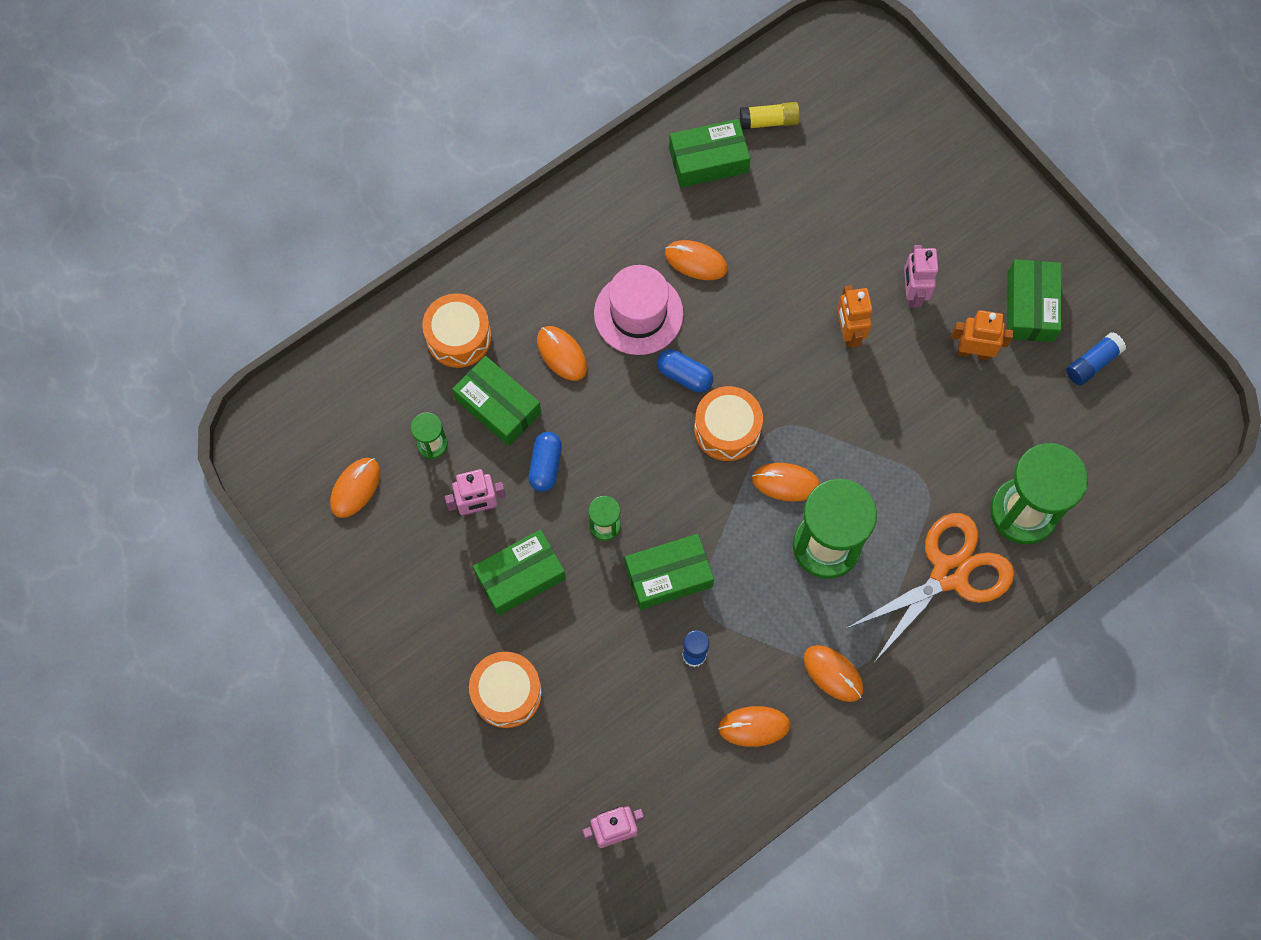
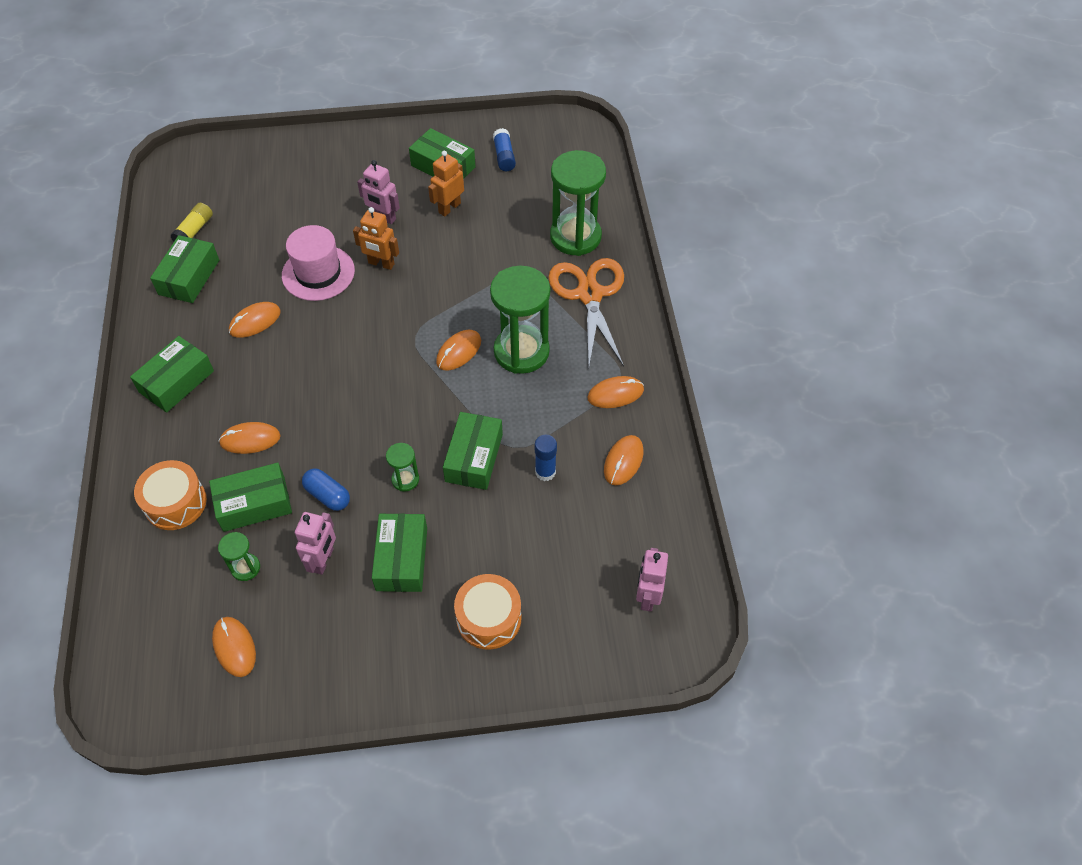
camera: 60 degrees left, 15 degrees down
pink hat [594,265,684,355] -> pink hat moved to [282,225,355,301]
blue capsule [657,349,713,392] -> none
orange drum [694,386,763,461] -> none
none -> green box [130,336,214,413]

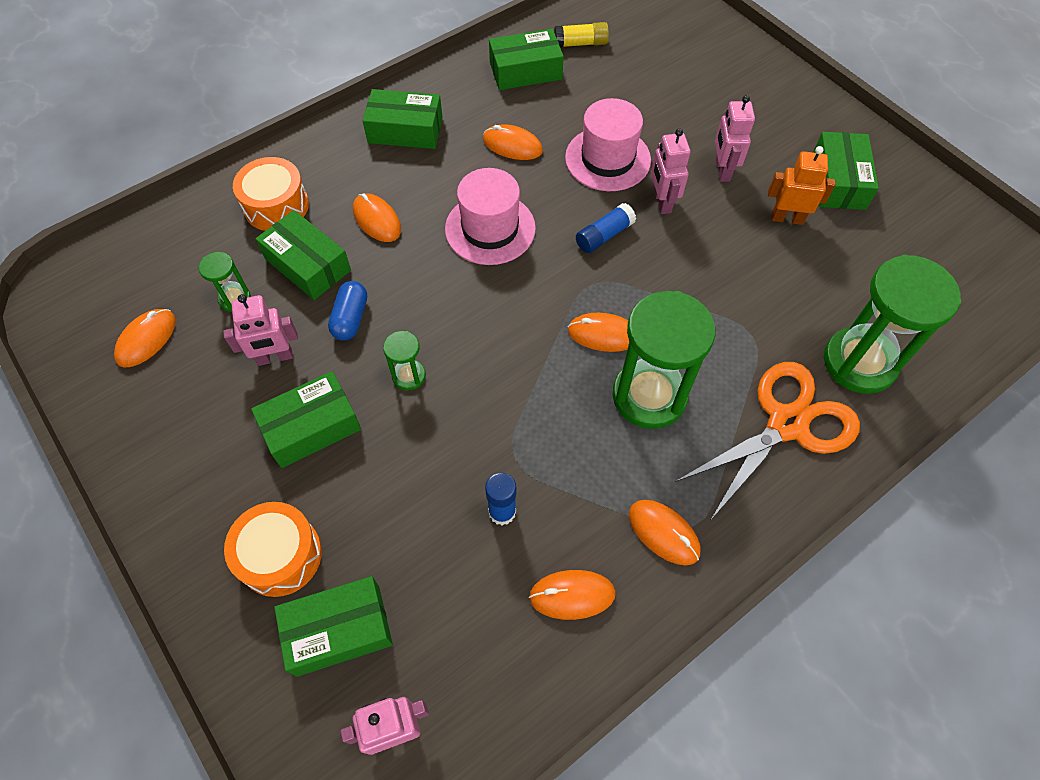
camera: 60 degrees right, 5 degrees up
orange robot [353,207,399,270] -> pink robot [651,128,691,214]
green box [443,412,503,490] -> green box moved to [274,576,393,677]
blue glue stick [493,128,516,171] -> blue glue stick moved to [576,203,636,253]
none -> pink hat [445,168,536,265]

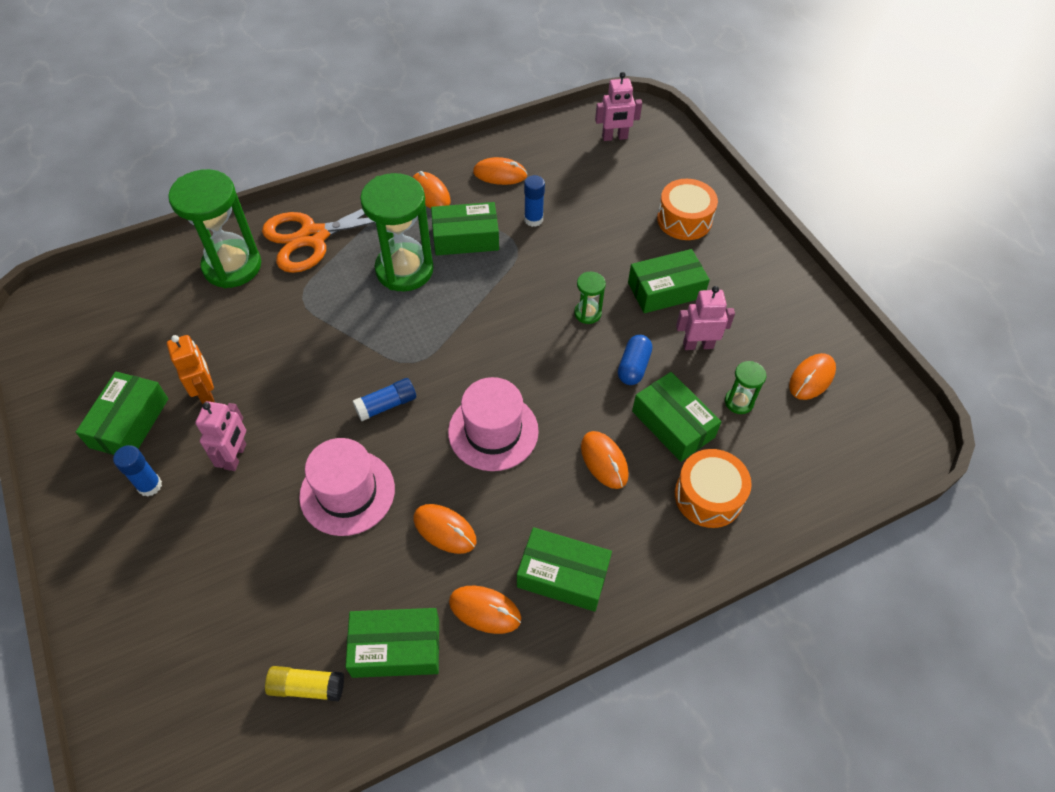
camera: 170 degrees left, 5 degrees down
green box [274,576,393,677] -> green box moved to [431,202,499,256]
orange mouse [567,313,629,352] -> orange mouse moved to [449,586,521,634]
pink robot [651,128,691,214] -> none
orange robot [768,146,835,225] -> orange robot turned 135 degrees counterclockwise [167,335,215,404]
none -> blue glue stick [113,445,162,497]

